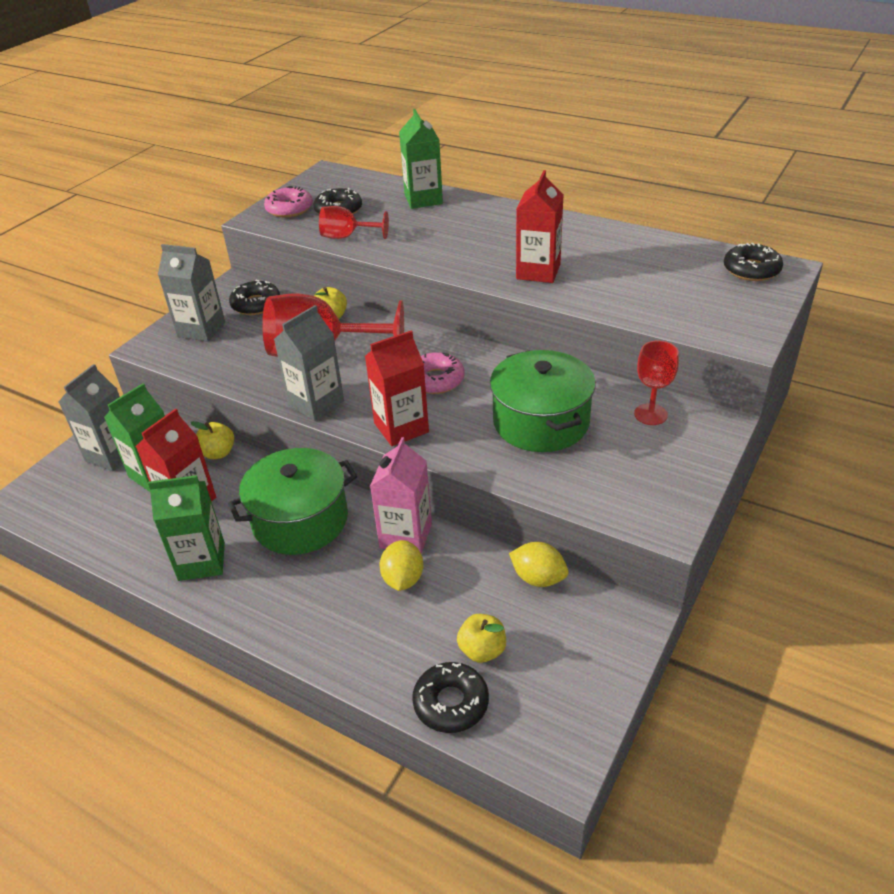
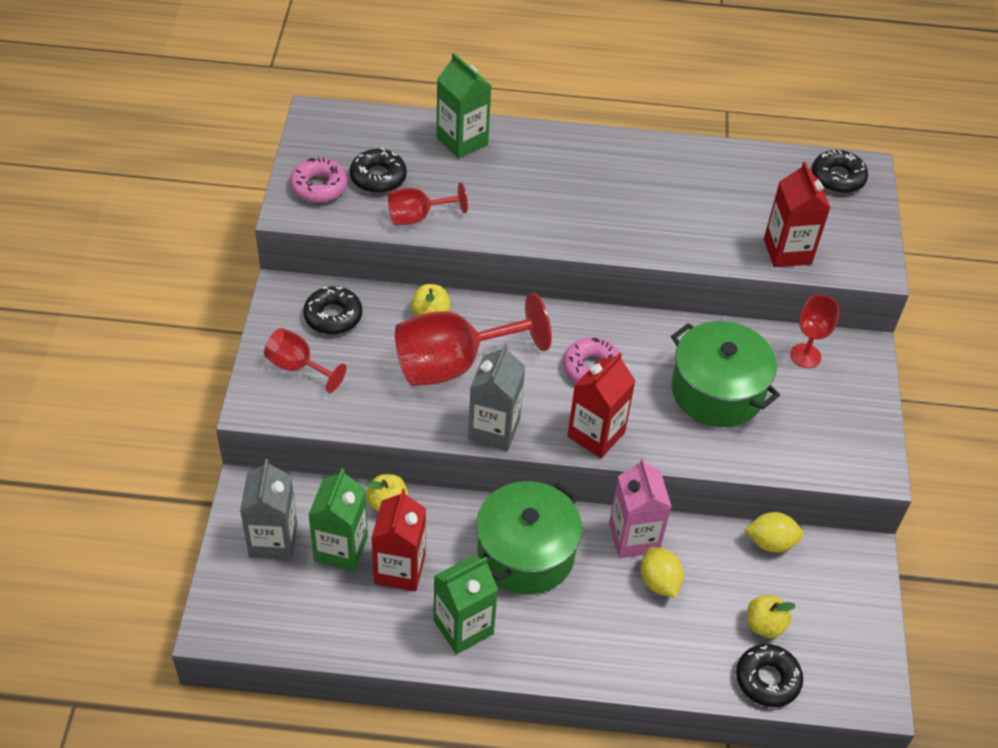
camera: 30 degrees left, 10 degrees up
grey carton [158,244,225,341] -> red goblet [264,328,346,393]
red carton [516,170,563,283] -> red carton moved to [764,162,830,267]

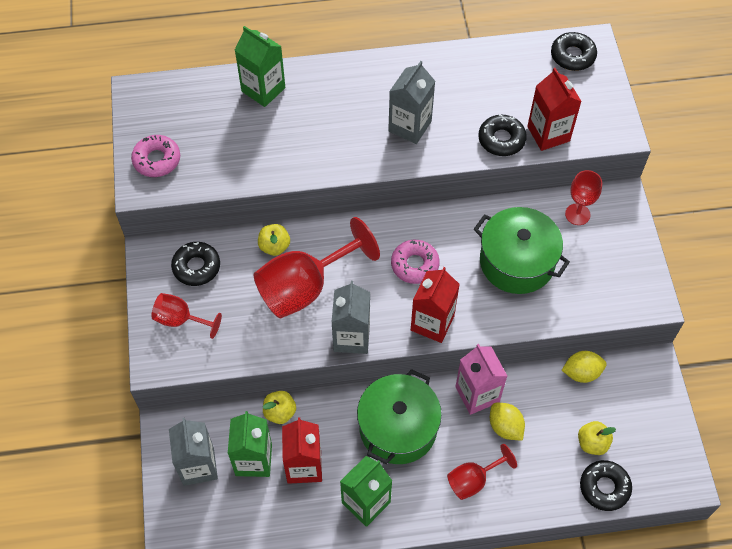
camera: 10 degrees left, 10 degrees up
black donut [350,148,407,193] -> black donut moved to [478,114,527,156]
red goblet [388,182,468,225] -> red goblet moved to [447,444,517,500]
none -> grey carton [388,61,435,144]

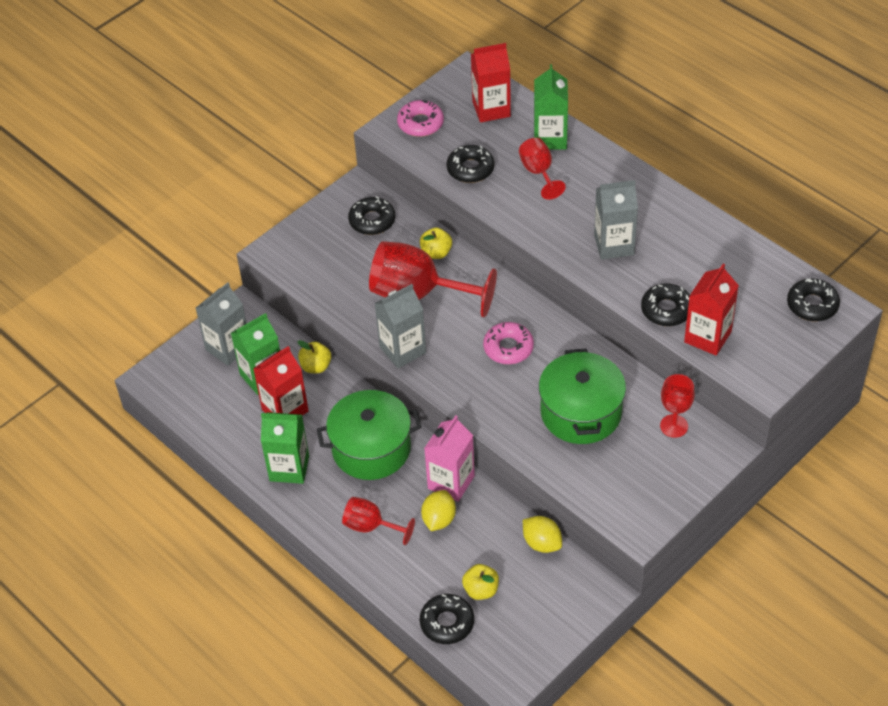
camera: 55 degrees right, 10 degrees down
red goblet [151,293,222,339] -> red goblet moved to [519,138,566,200]
red carton [411,267,460,343] -> red carton moved to [471,43,511,123]
none -> black donut [446,145,494,183]

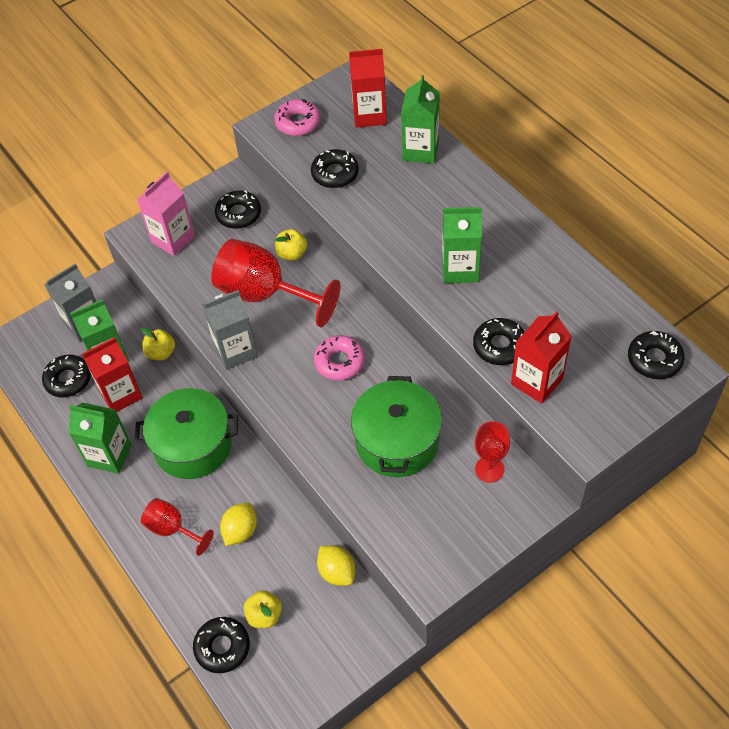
camera: 10 degrees right, 5 degrees up
pink carton [424,415,475,502] -> pink carton moved to [137,172,195,256]
red goblet [519,138,566,200] -> none
grey carton [594,180,638,260] -> green carton [442,207,482,283]
none -> black donut [42,355,91,397]

